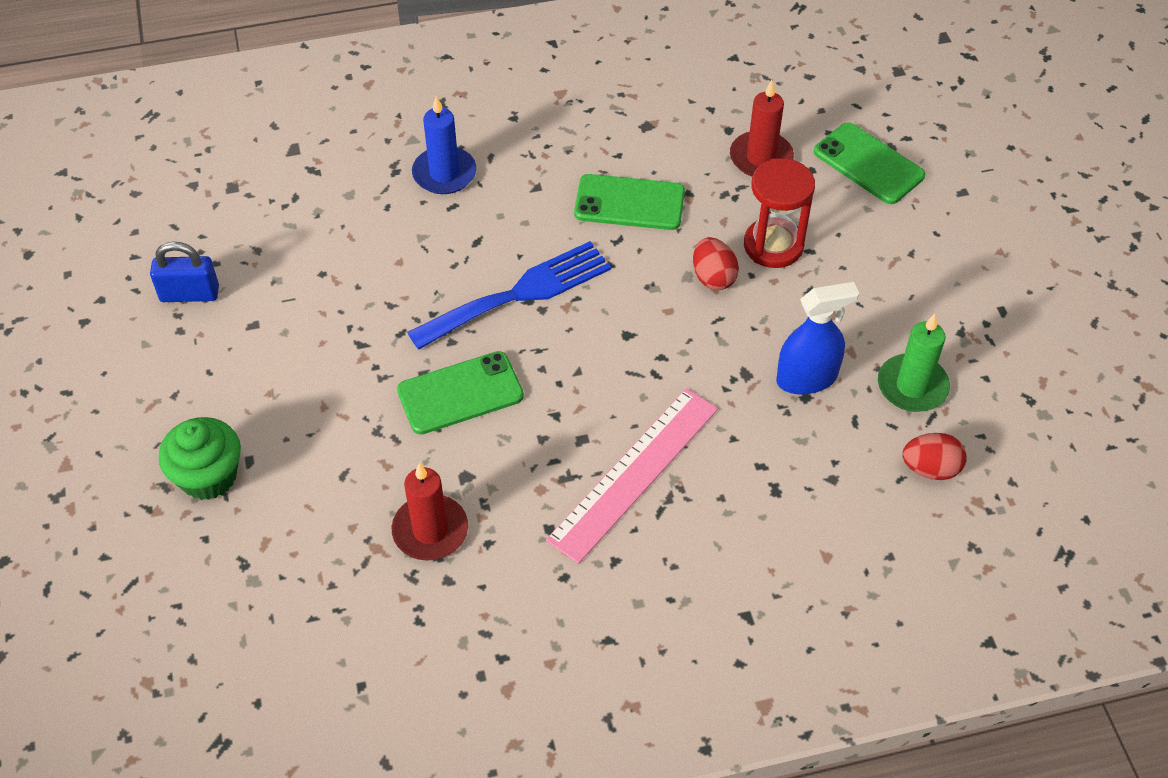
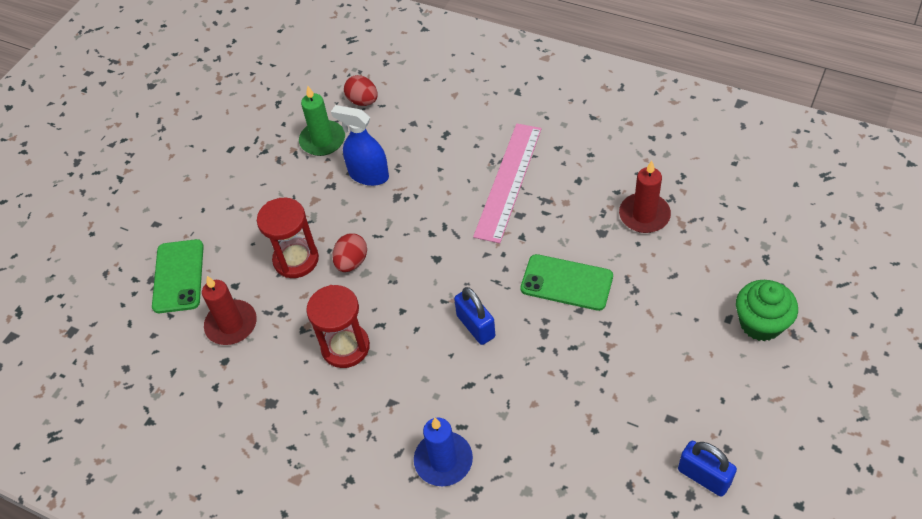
camera: 135 degrees left, 0 degrees up
blue fork [407,241,611,350] -> blue padlock [454,287,495,345]
pink ruler [546,388,718,564] -> pink ruler turned 60 degrees counterclockwise [473,124,542,243]
green phone [574,174,685,230] -> red hourglass [306,285,370,368]

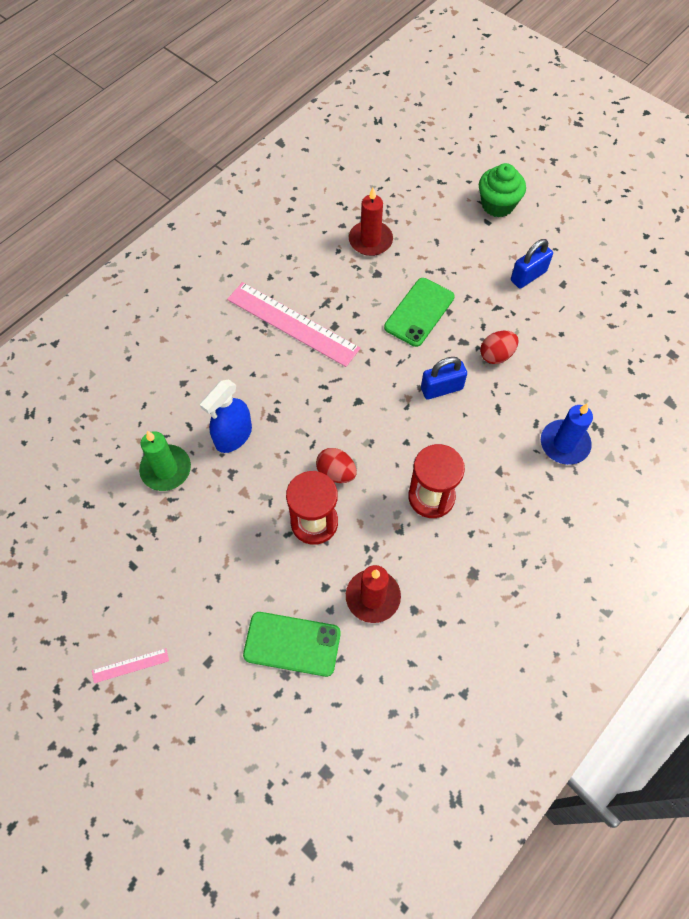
camera: 80 degrees left, 10 degrees up
red egg [344,75,378,106] -> red egg moved to [480,331,519,364]
blue padlock [678,441,737,497] -> blue padlock moved to [511,239,553,288]
none -> pink ruler [92,648,169,683]

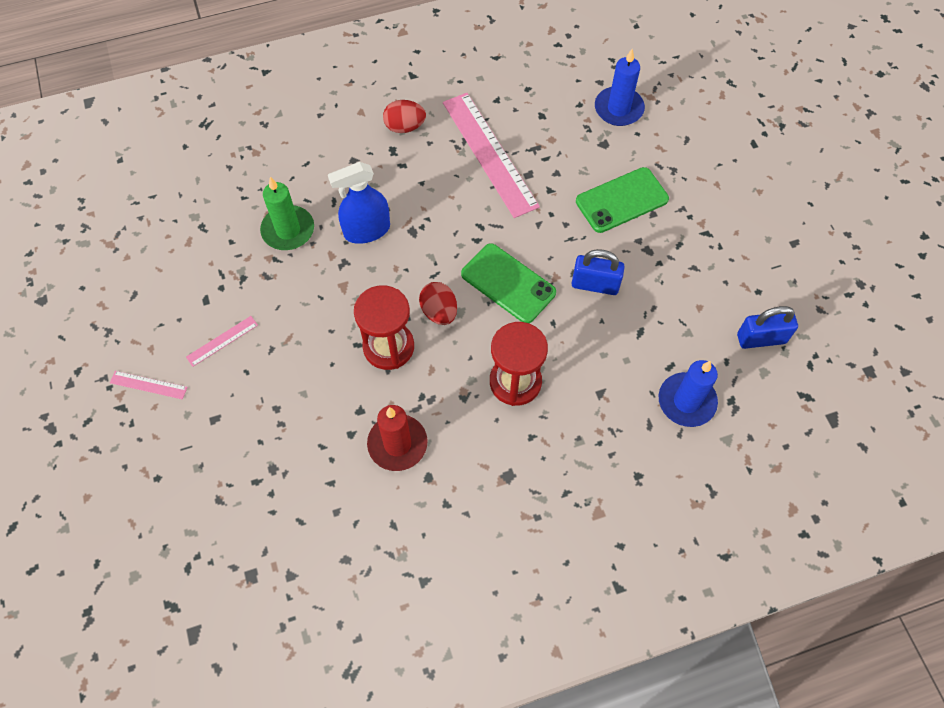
camera: 30 degrees right, 0 degrees up
green phone [243,612,341,677] -> green phone moved to [461,243,556,323]
red candle [349,188,393,256] -> blue candle [595,49,645,126]
green cupcake [479,163,526,217] -> none
red egg [480,331,519,364] -> red egg moved to [383,100,426,133]
blue padlock [511,239,553,288] -> blue padlock moved to [737,306,798,349]
none -> pink ruler [186,316,258,367]

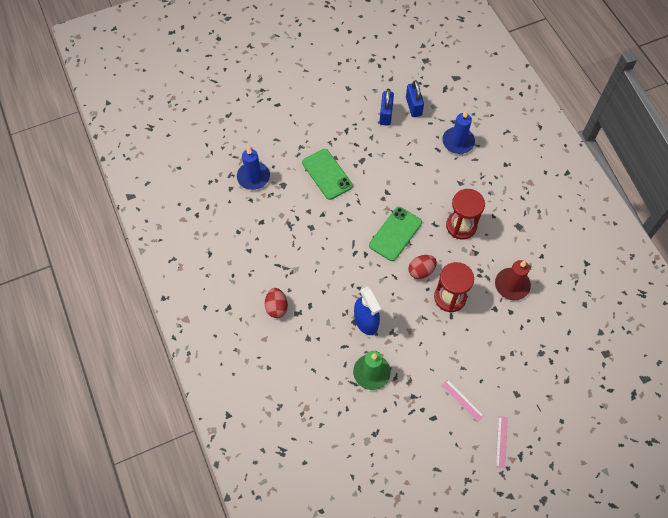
camera: 95 degrees left, 0 degrees up
pink ruler [443,93,540,218] -> none
blue padlock [571,249,625,295] -> blue padlock moved to [379,89,394,126]

